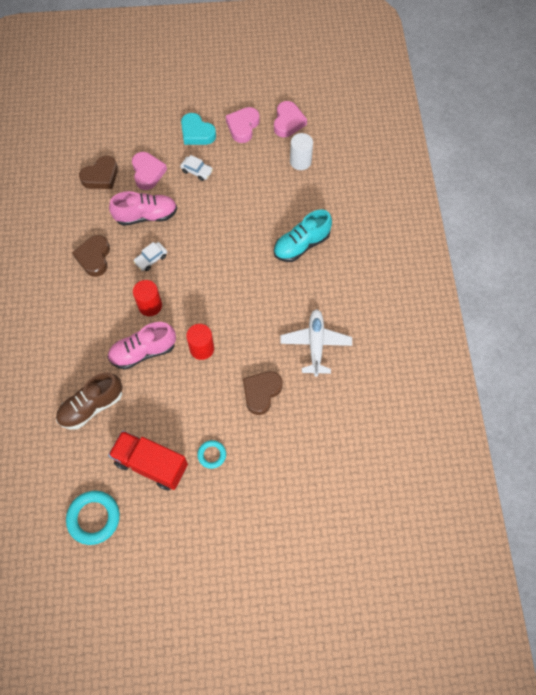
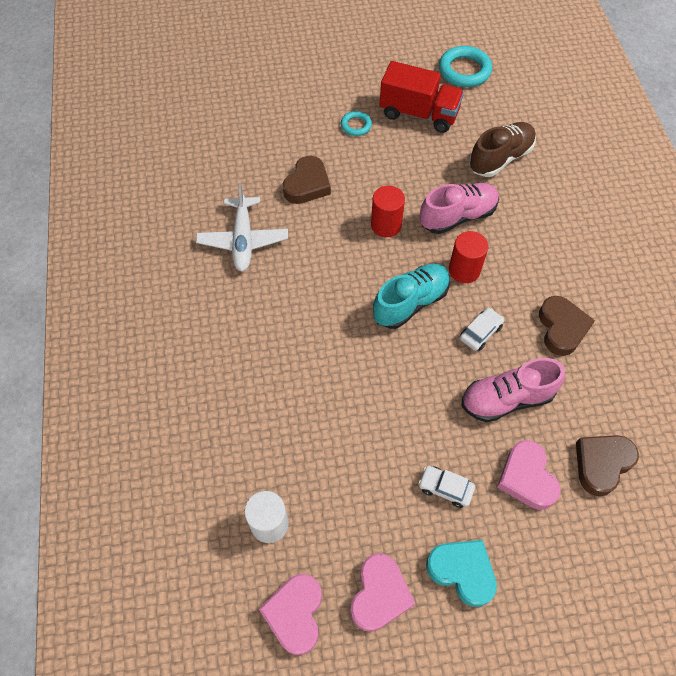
camera: 175 degrees right, 5 degrees down
turquoise shoe [274,210,332,262] -> turquoise shoe moved to [373,264,450,329]

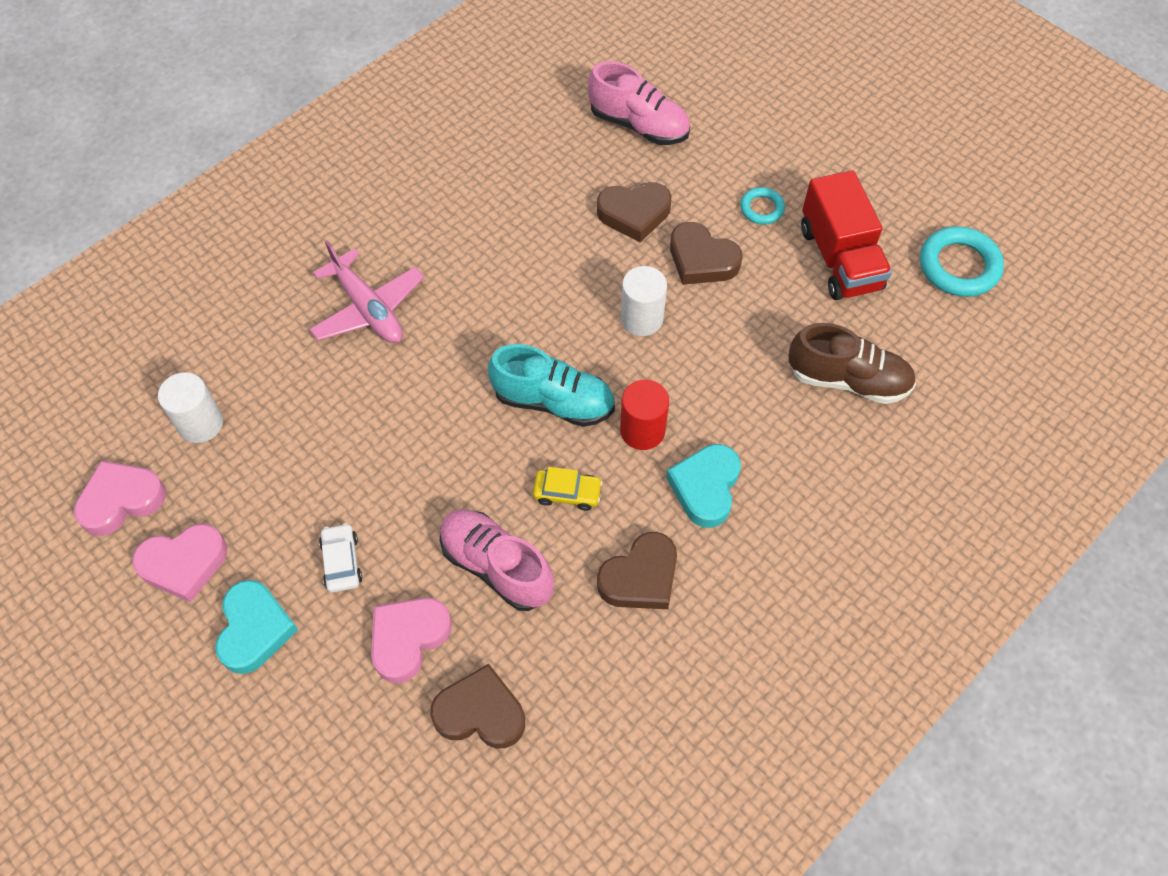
camera: 55 degrees right, 0 degrees up
white plane [196,183,288,271] -> none
red cylinder [371,186,405,237] -> white cylinder [621,266,667,336]
pink shoe [420,183,499,234] -> pink shoe moved to [588,61,690,145]
white car [460,308,504,351] -> yellow car [533,467,603,511]
none -> pink plane [309,240,424,343]
none -> turquoise heart [666,444,741,528]
none -> brown heart [670,222,742,285]

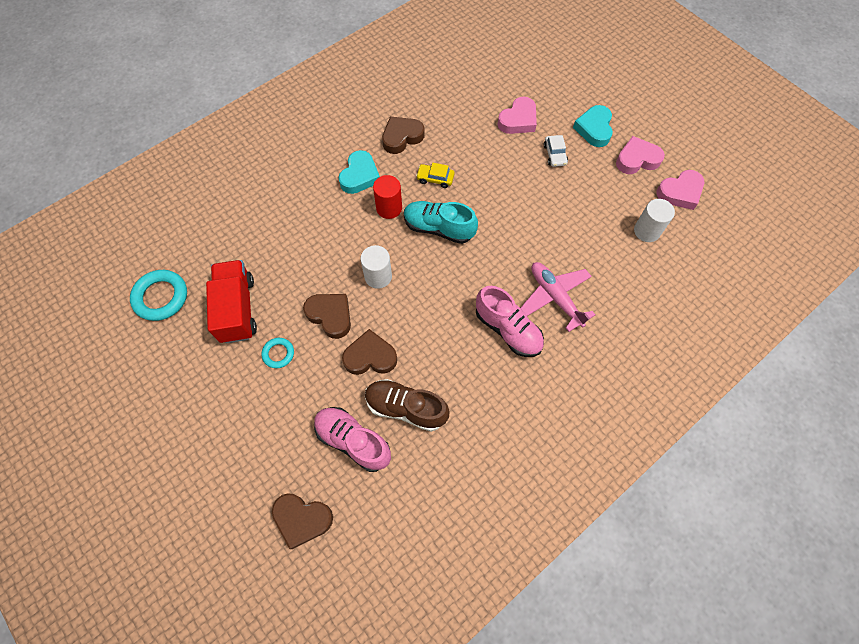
camera: 175 degrees left, 5 degrees up
brown heart [430,664,525,749] -> brown heart moved to [272,494,333,549]
pink shoe [440,510,554,611] -> pink shoe moved to [476,286,544,357]
brown shoe [788,323,916,404] -> brown shoe moved to [365,379,450,432]

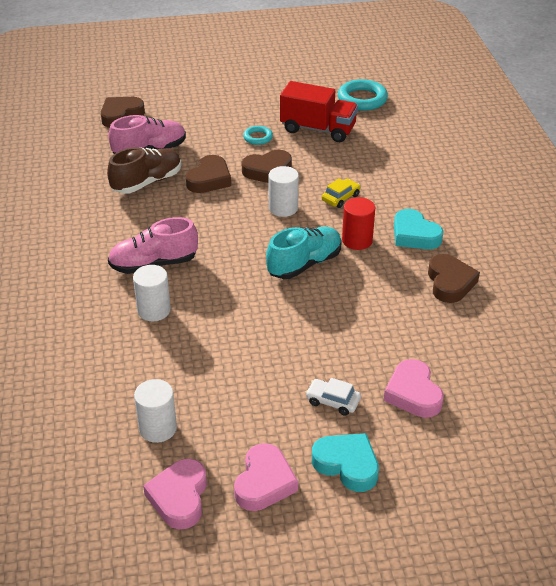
camera: 120 degrees right, 25 degrees down
yellow car [416,163,455,188] -> yellow car moved to [322,178,360,208]
pink plane [521,262,595,332] -> white cylinder [133,265,171,321]

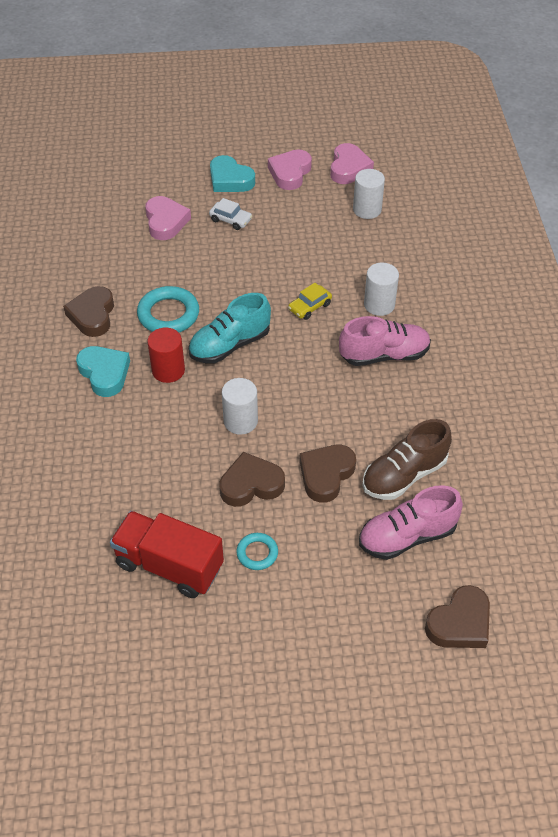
camera: 175 degrees left, 10 degrees up
yellow car [322,178,360,208] -> yellow car moved to [288,283,332,320]
turquoise ring [338,79,388,111] -> turquoise ring moved to [137,286,199,332]

